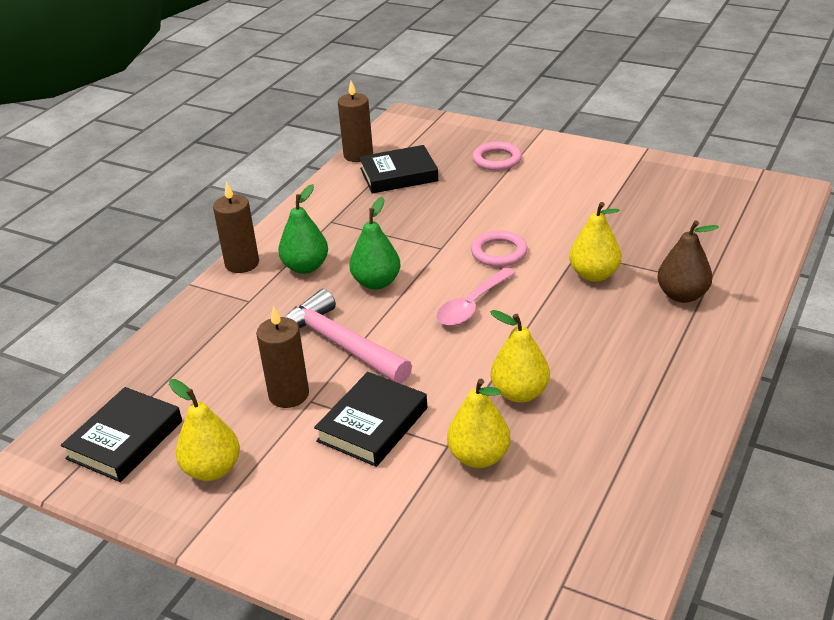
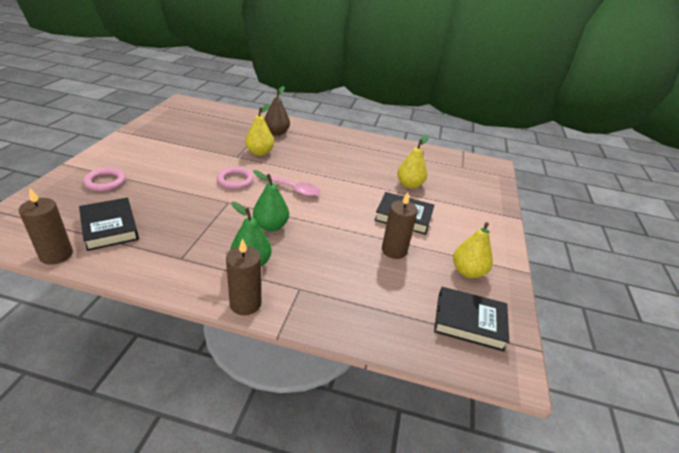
camera: 110 degrees left, 0 degrees up
pink hammer [285,289,412,384] -> none
yellow pear [490,310,550,402] -> none

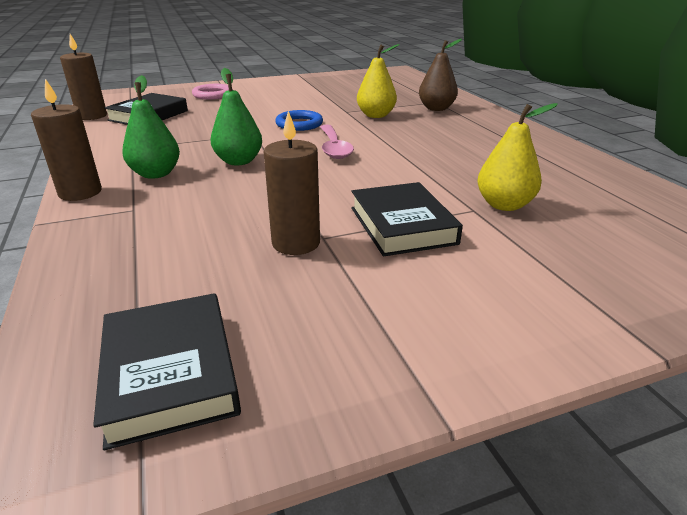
camera: 60 degrees right, 5 degrees down
pink ring [217,167,254,189] -> blue ring [275,110,323,131]
yellow pear [453,222,493,278] -> none

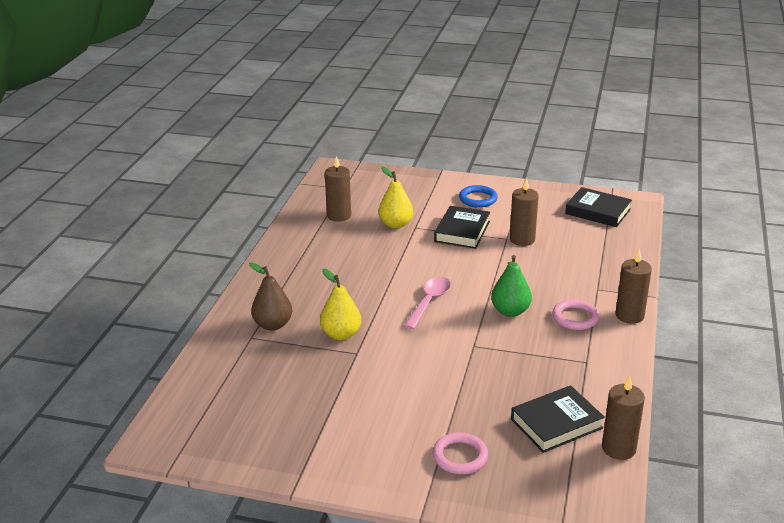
camera: 145 degrees left, 0 degrees up
black book [93,293,241,450] -> black book turned 75 degrees counterclockwise [565,187,632,227]
green pear [122,75,180,179] -> pink ring [552,299,599,330]
blue ring [275,110,323,131] -> blue ring moved to [459,185,497,208]
none -> brown candle [325,156,351,222]

